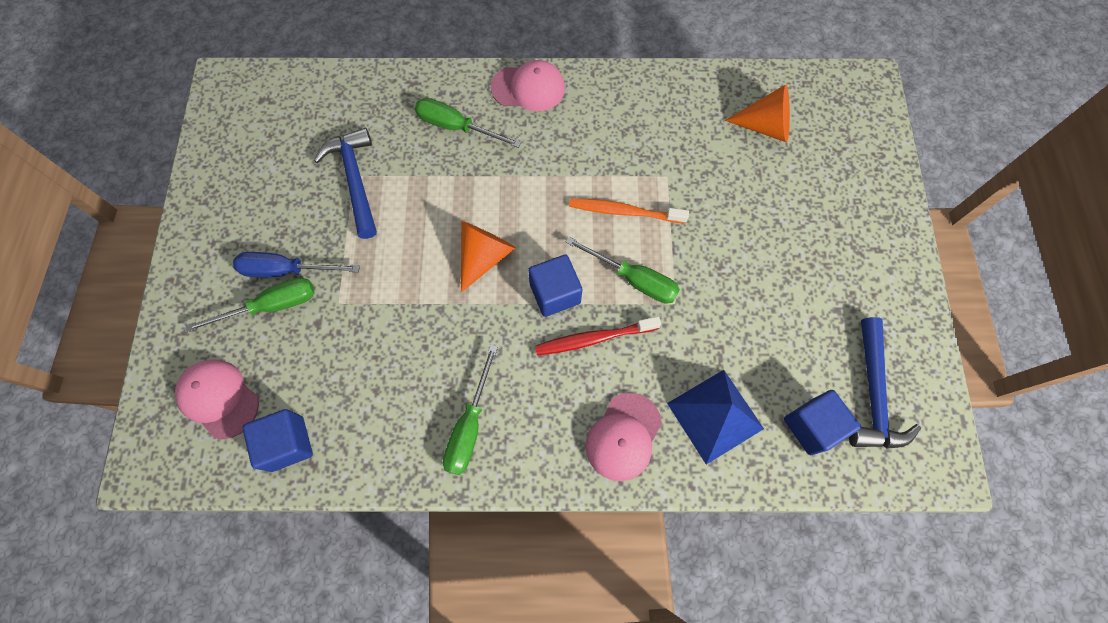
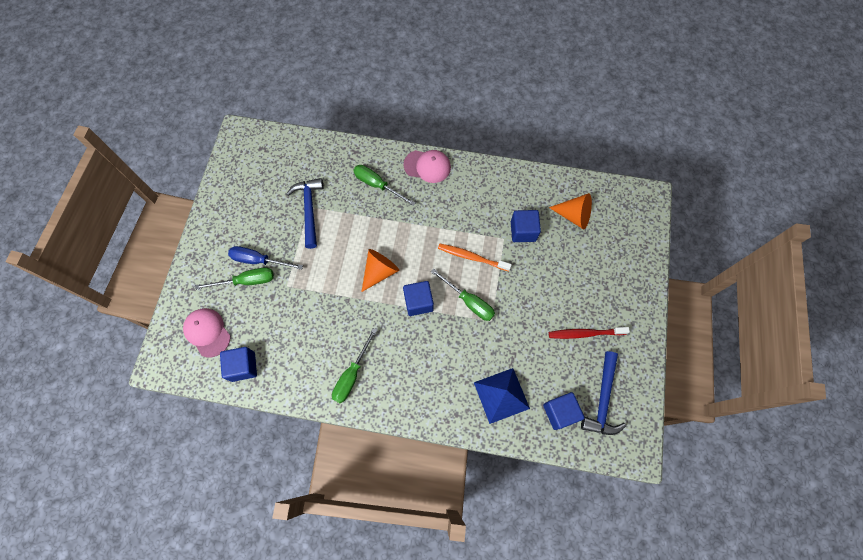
camera: 10 degrees right, 0 degrees up
red toothbrush [535,316,661,355] -> red toothbrush moved to [549,327,630,339]
pink cap [586,393,662,481] -> none
none -> blue cube [511,210,541,242]

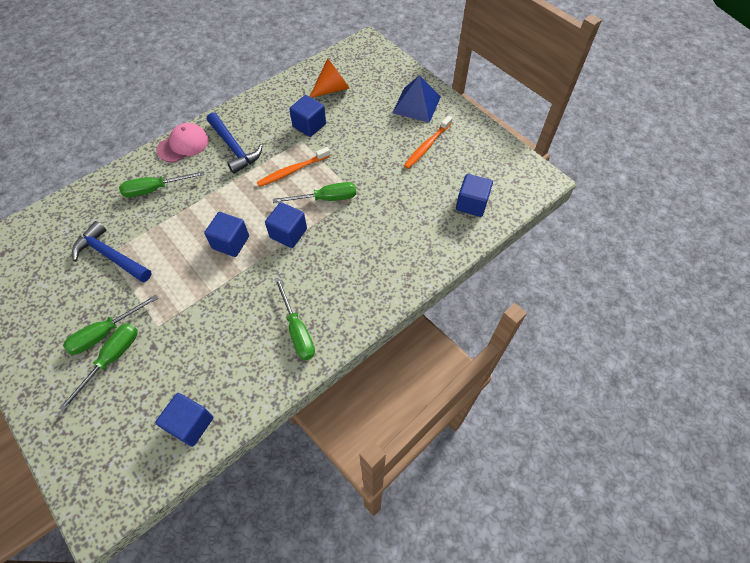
camera: 50 degrees left, 10 degrees down
pink cap [183,308,231,357] -> none
blue screwdriver [228,246,303,270] -> green screwdriver [63,294,158,355]
orange cone [361,249,399,292] -> blue cube [204,212,249,257]
blue pyramid [474,368,530,424] -> blue pyramid moved to [392,75,441,123]
red toothbrush [549,327,630,339] -> orange toothbrush [404,115,453,169]
blue hammer [581,351,626,435] -> blue hammer moved to [207,112,262,174]

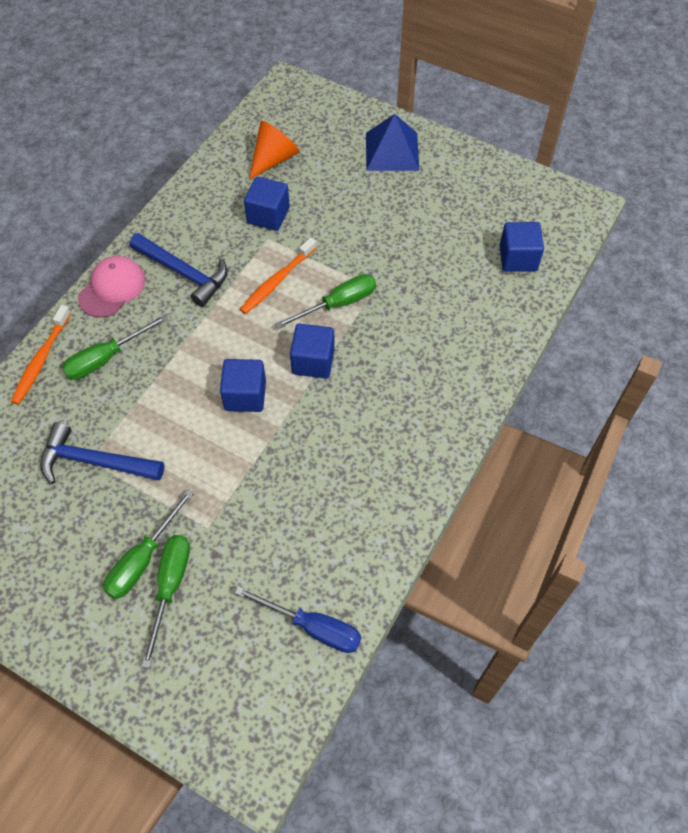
camera: 20 degrees left, 0 degrees up
blue cube [155,393,213,447] -> blue screwdriver [235,586,361,653]
green screwdriver [274,277,315,360] -> none
orange toothbrush [404,115,453,169] -> orange toothbrush moved to [11,305,71,405]

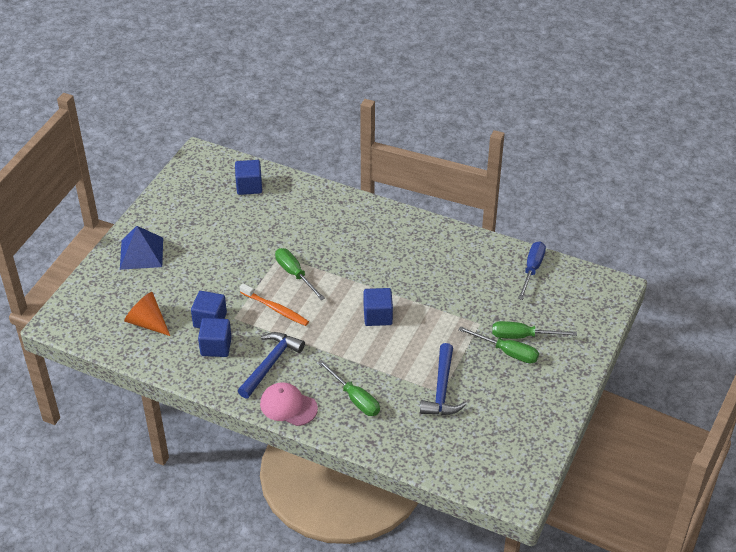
camera: 95 degrees left, 15 degrees down
orange toothbrush [11,305,71,405] -> none
blue cube [290,324,335,378] -> blue cube moved to [198,318,232,357]

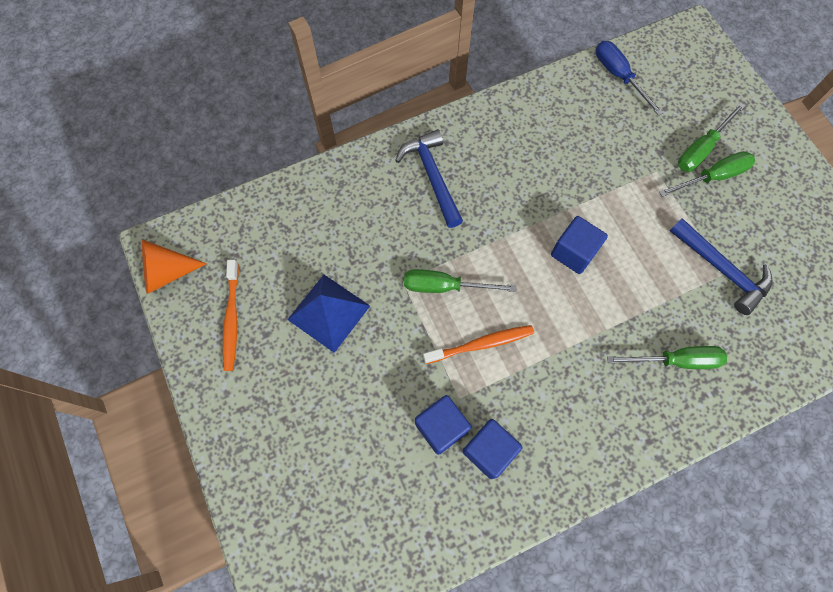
camera: 50 degrees left, 25 degrees up
blue pyramid [120,226,163,270] -> blue pyramid moved to [287,275,370,353]
orange cone [124,292,170,336] -> orange cone moved to [142,240,207,294]
blue cube [235,160,262,195] -> none
blue hammer [238,332,305,399] -> blue hammer moved to [395,129,463,228]
pink cap [260,382,318,426] -> none
none -> orange toothbrush [223,259,239,371]

